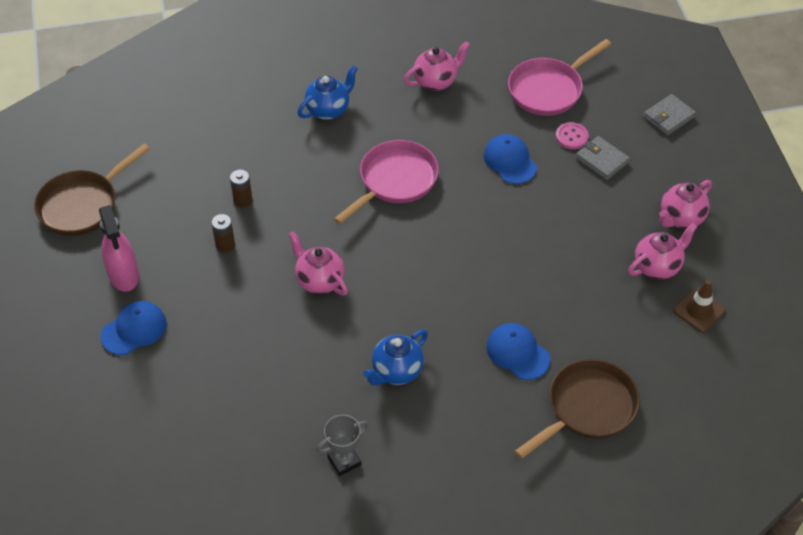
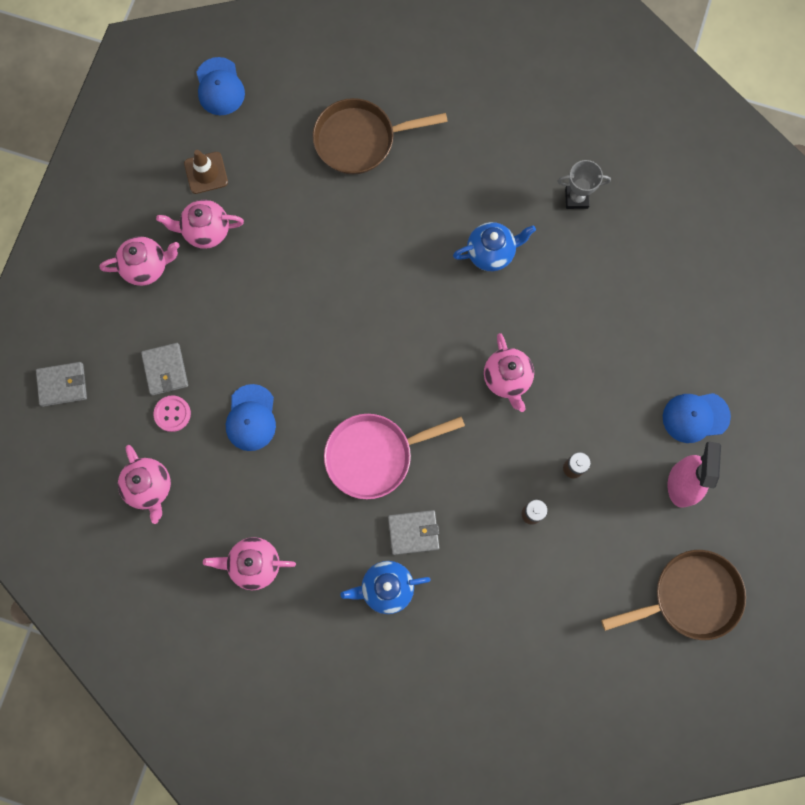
camera: 150 degrees left, 25 degrees up
blue cap [486,323,550,380] -> blue cap moved to [197,57,245,115]
pink pan [508,39,611,116] -> pink teapot [118,445,171,524]
none -> grey wallet [388,510,439,555]

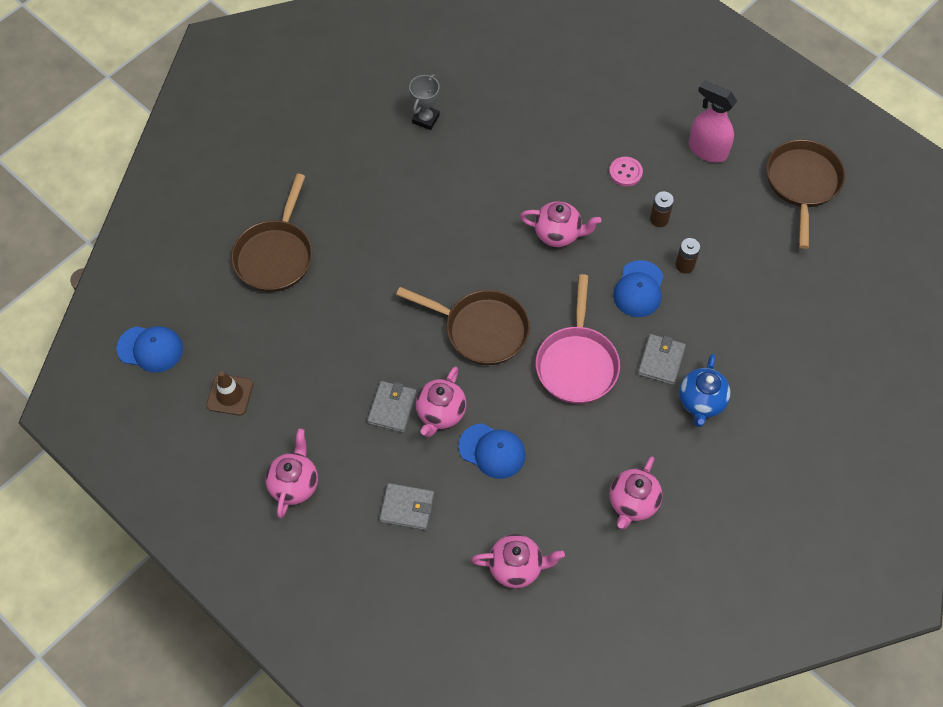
camera: 65 degrees left, 15 degrees down
grey wallet [36,362,87,407] -> grey wallet moved to [367,381,417,433]
pink button [153,395,191,432] -> pink button moved to [609,157,643,186]
pink teapot [156,200,244,249] -> pink teapot moved to [416,366,466,437]
blue teapot [453,222,536,271] -> none
blue cap [663,393,731,443] -> blue cap moved to [613,260,664,317]
none -> brown pan [396,287,530,365]

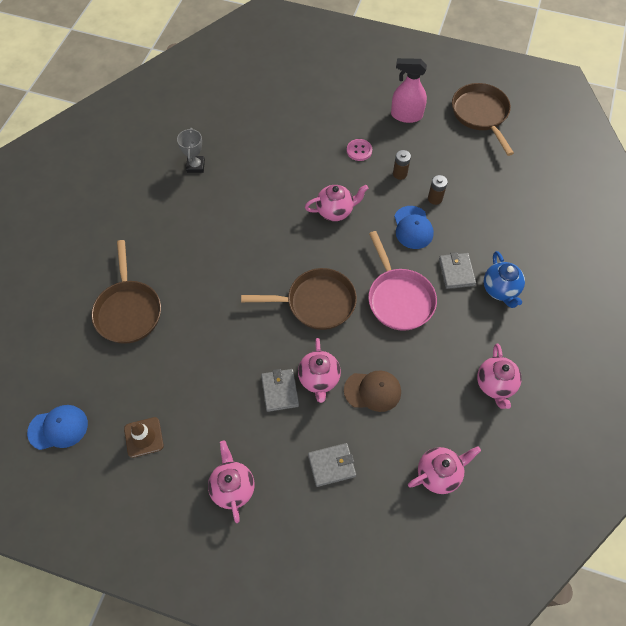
camera: 25 degrees left, 0 degrees up
blue cap [458,423,526,479] -> brown cap [344,370,401,412]

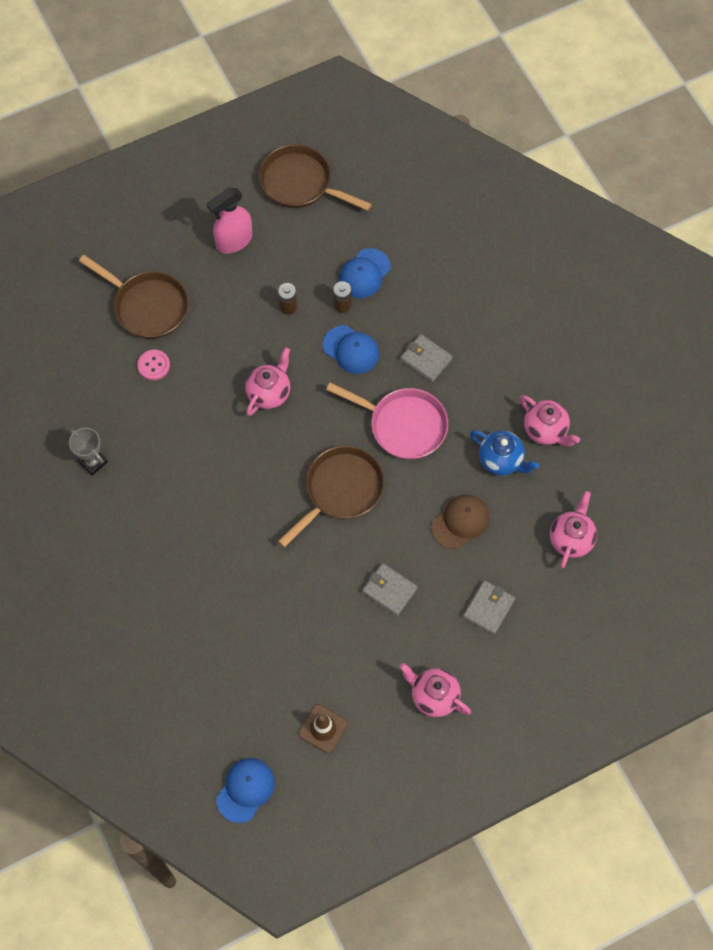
camera: 45 degrees left, 5 degrees up
brown pan [91,240,161,344] -> brown pan moved to [79,255,189,339]
pink teapot [298,338,341,403] -> none
pink button [347,139,372,161] -> pink button moved to [137,350,170,380]
blue teapot [484,251,525,308] -> blue teapot moved to [470,430,539,476]
none -> blue cap [339,248,391,298]

